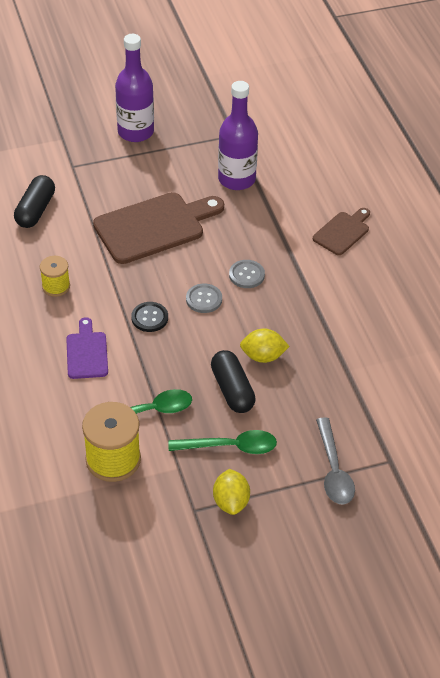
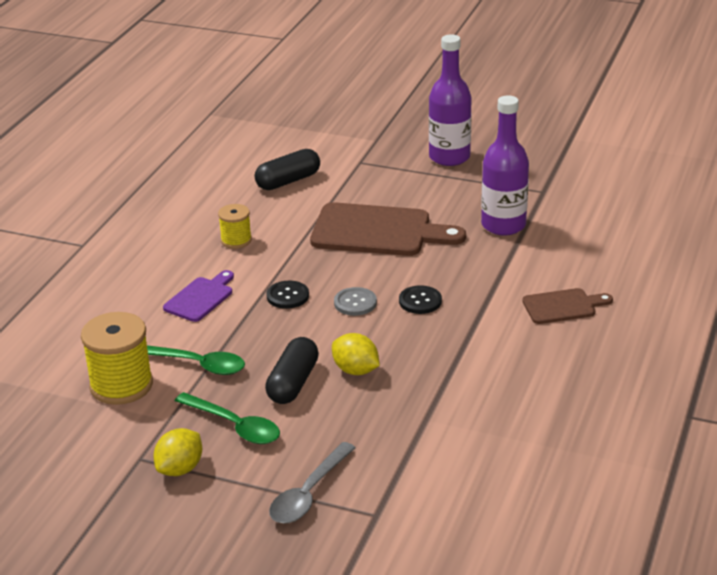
camera: 40 degrees right, 15 degrees down
grey button [229,260,265,288] -> black button [399,285,442,314]

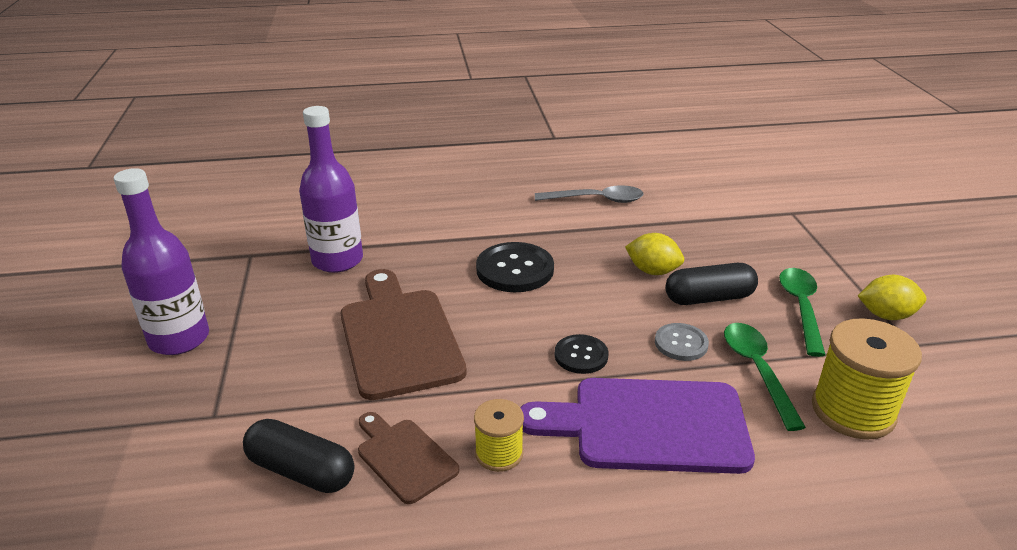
camera: 120 degrees left, 0 degrees up
purple cutting board [163,270,234,322] -> purple cutting board [520,378,755,474], size x1.86
grey spoon [269,442,356,524] -> grey spoon moved to [535,185,644,203]
yellow lemon [332,333,380,375] -> yellow lemon turned 75 degrees counterclockwise [625,233,684,275]
grey button [334,287,377,316] -> grey button moved to [655,323,709,361]
black button [399,285,442,314] -> black button [476,242,554,292], size x1.68
brown cutting board [522,288,613,324] -> brown cutting board moved to [358,412,459,504]

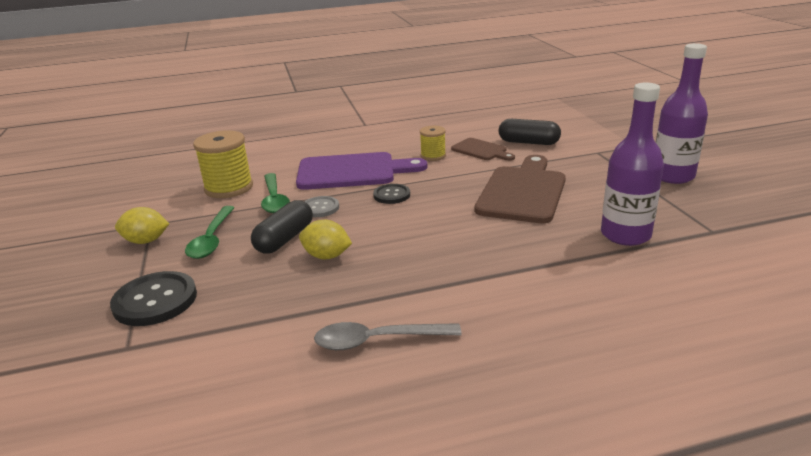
camera: 175 degrees right, 5 degrees down
brown cutting board [341,269,467,400] -> brown cutting board turned 135 degrees counterclockwise [475,155,566,223]
black button [476,242,554,292] -> black button moved to [110,271,197,326]
black capsule [665,263,758,305] -> black capsule turned 45 degrees counterclockwise [251,200,313,254]

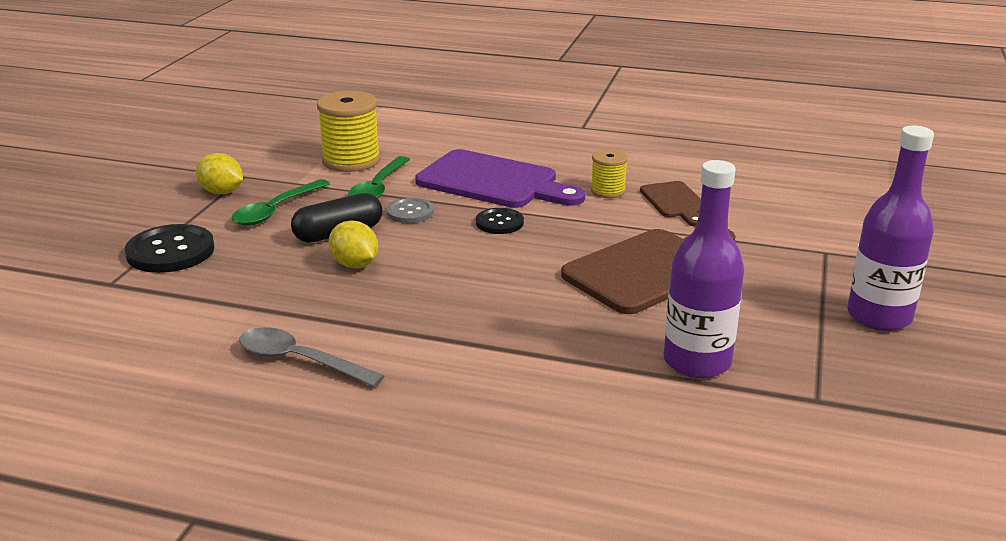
camera: 30 degrees right, 0 degrees up
black capsule [499,119,561,145] -> none

